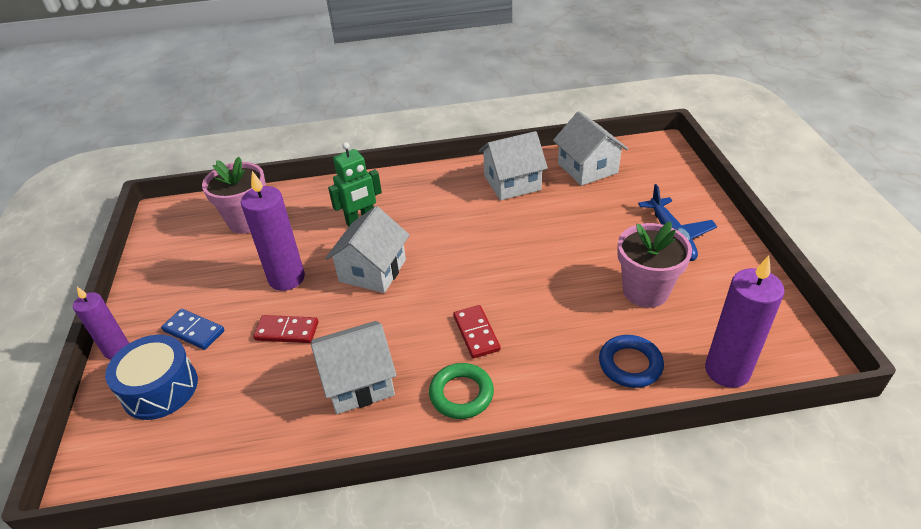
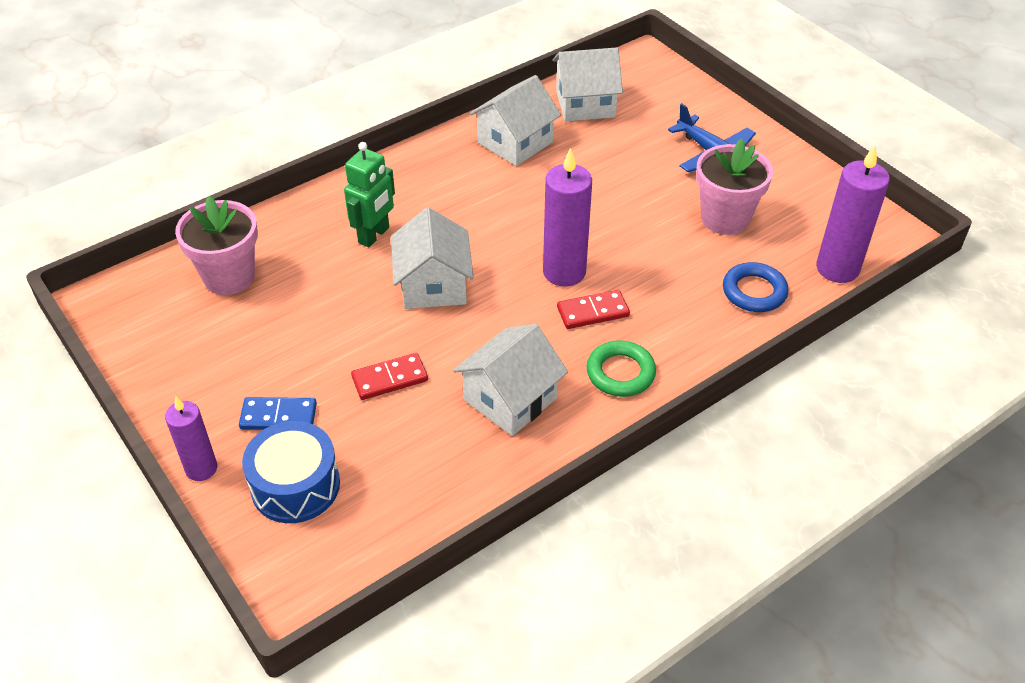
camera: 30 degrees left, 5 degrees up
purple candle [241,171,305,291] -> purple candle moved to [543,148,592,286]
red domino [453,305,501,358] -> red domino turned 60 degrees counterclockwise [557,290,630,329]
white house [553,111,628,186] -> white house turned 45 degrees counterclockwise [553,47,623,122]

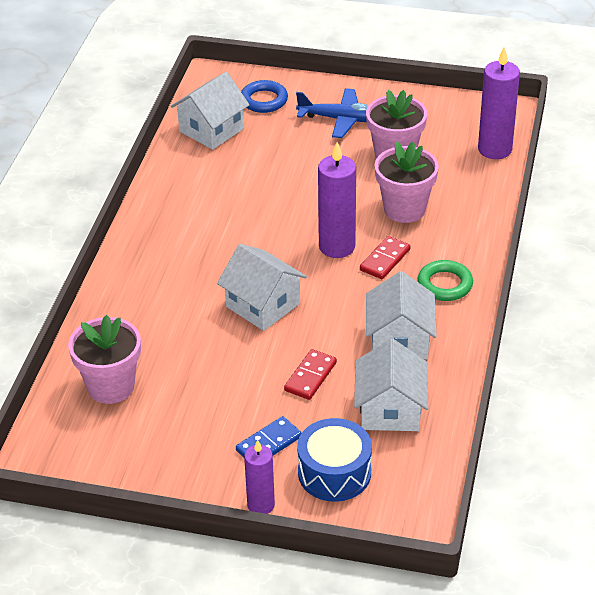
camera: 40 degrees left, 5 degrees down
green robot [344,142,395,247] -> none
white house [470,75,561,166] -> white house moved to [354,339,428,431]
blue ring [723,262,789,312] -> blue ring moved to [241,80,288,113]
none -> pink flower pot [375,142,439,223]

